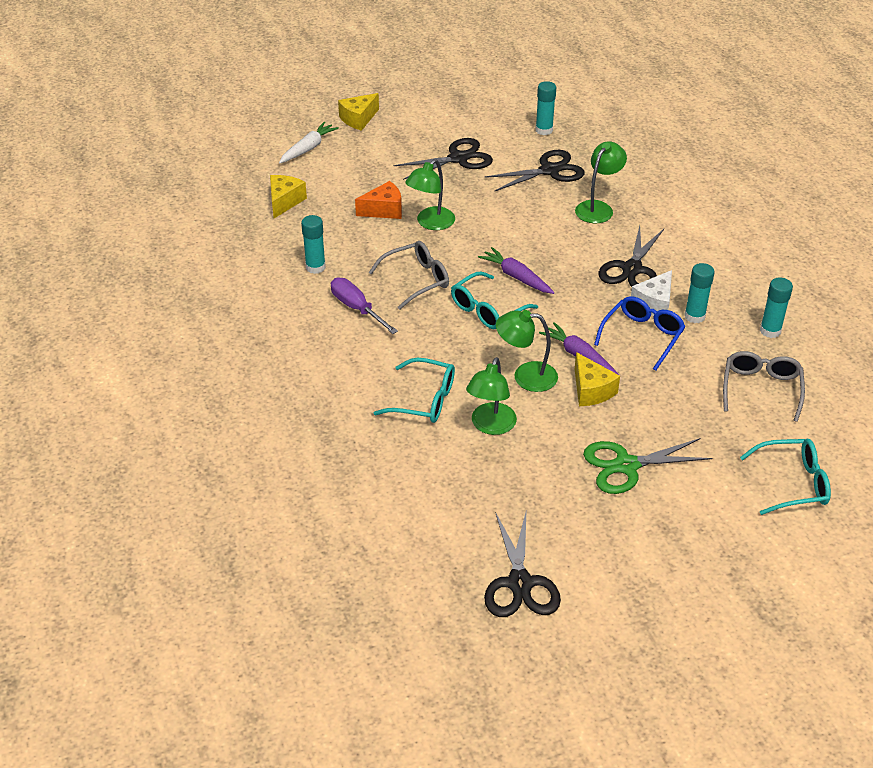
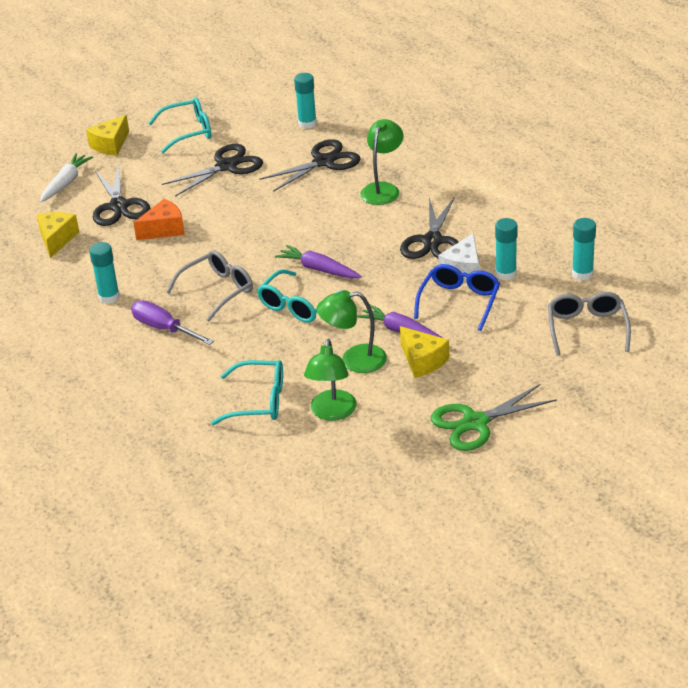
camera: 10 degrees left, 5 degrees down
green lamp [405,159,455,230] -> none
black scissors [484,509,561,617] -> black scissors moved to [93,165,151,226]
turquoise glasses [740,439,831,515] -> turquoise glasses moved to [148,97,211,153]

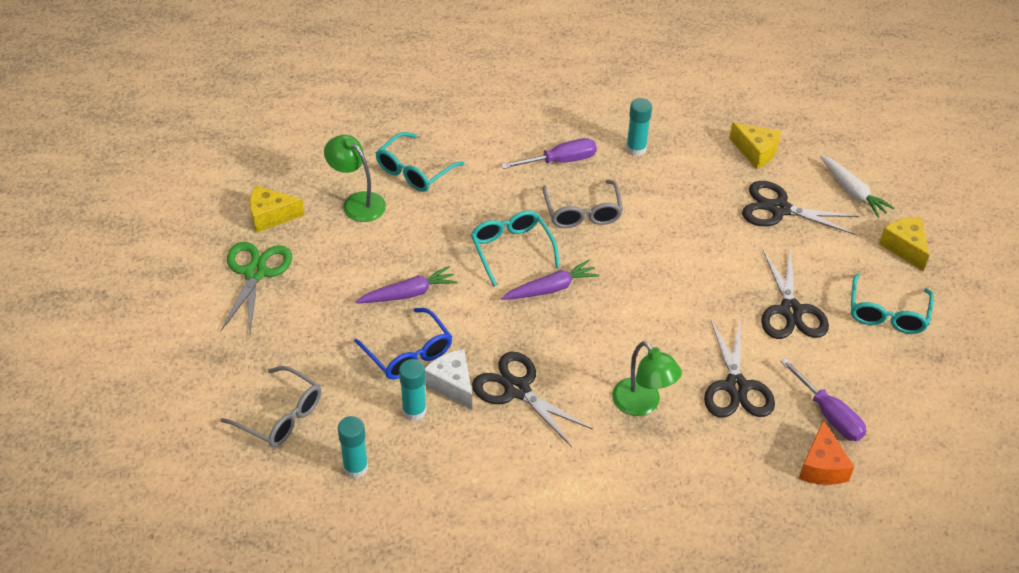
camera: 120 degrees right, 10 degrees up
orange cheese [133,199,185,240] -> orange cheese moved to [799,420,854,485]
turquoise glue stick [294,73,317,129] -> purple screwdriver [780,358,866,441]
green lamp [317,290,387,373] -> none
yellow cheese [400,326,449,378] -> yellow cheese moved to [250,186,305,233]

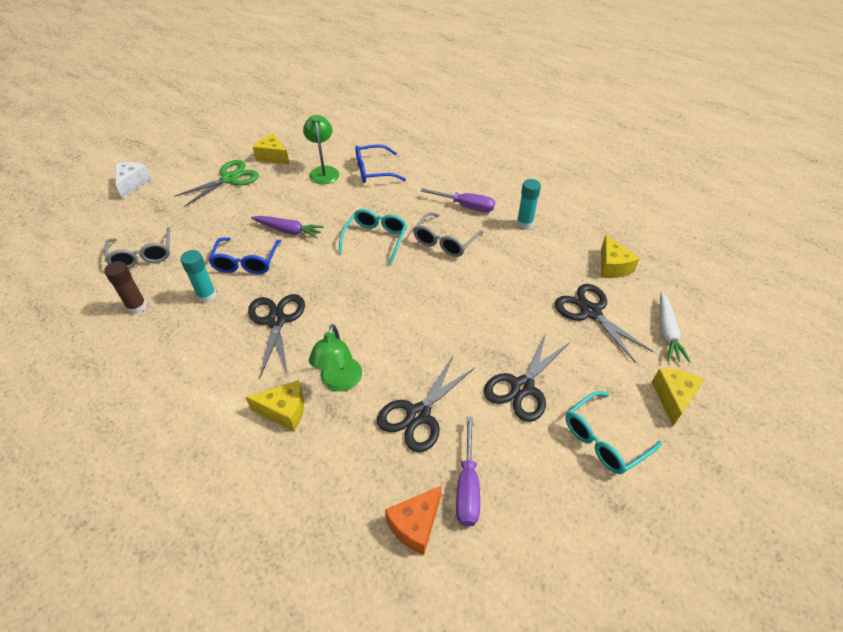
camera: 40 degrees right, 0 degrees up
turquoise glue stick [338,416,368,478] -> brown glue stick [104,261,147,314]
turquoise glasses [375,132,465,192] -> blue glasses [355,144,406,183]
white cheese [425,349,472,410] -> white cheese moved to [115,162,151,199]
purple carrot [501,260,600,300] -> none
none -> yellow cheese [245,380,304,431]

